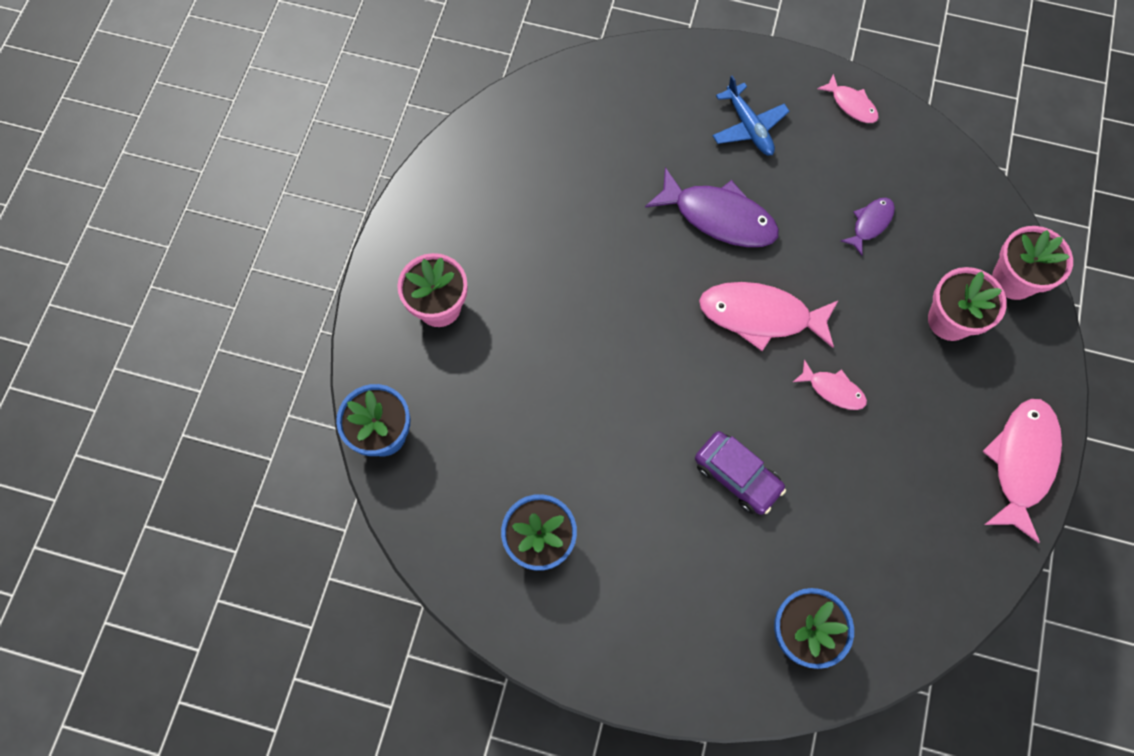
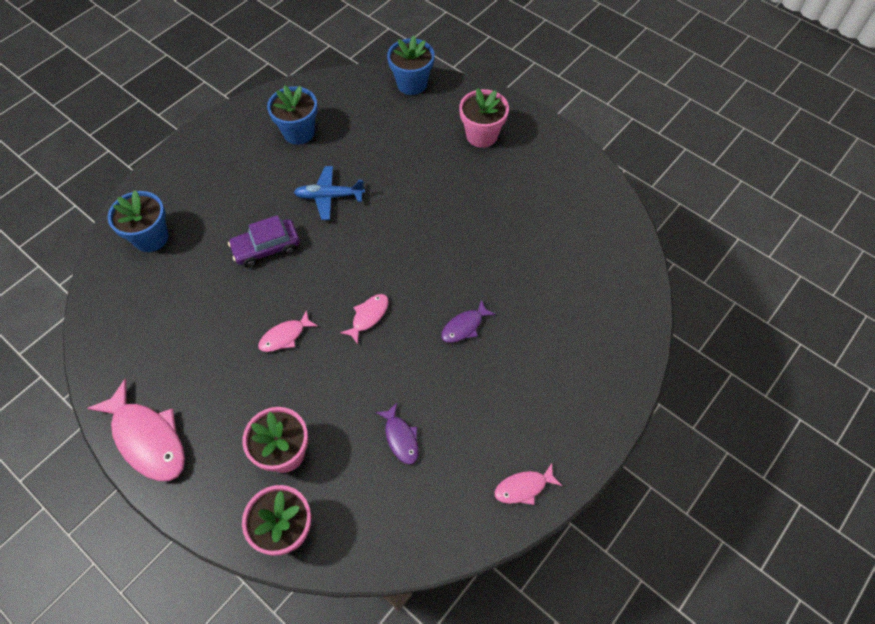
camera: 115 degrees right, 10 degrees down
purple fish [645,167,779,247] -> purple fish [441,299,496,343], size x0.53
pink fish [699,282,839,351] -> pink fish [340,294,389,344], size x0.53
blue plane [713,76,790,155] -> blue plane moved to [294,166,365,220]

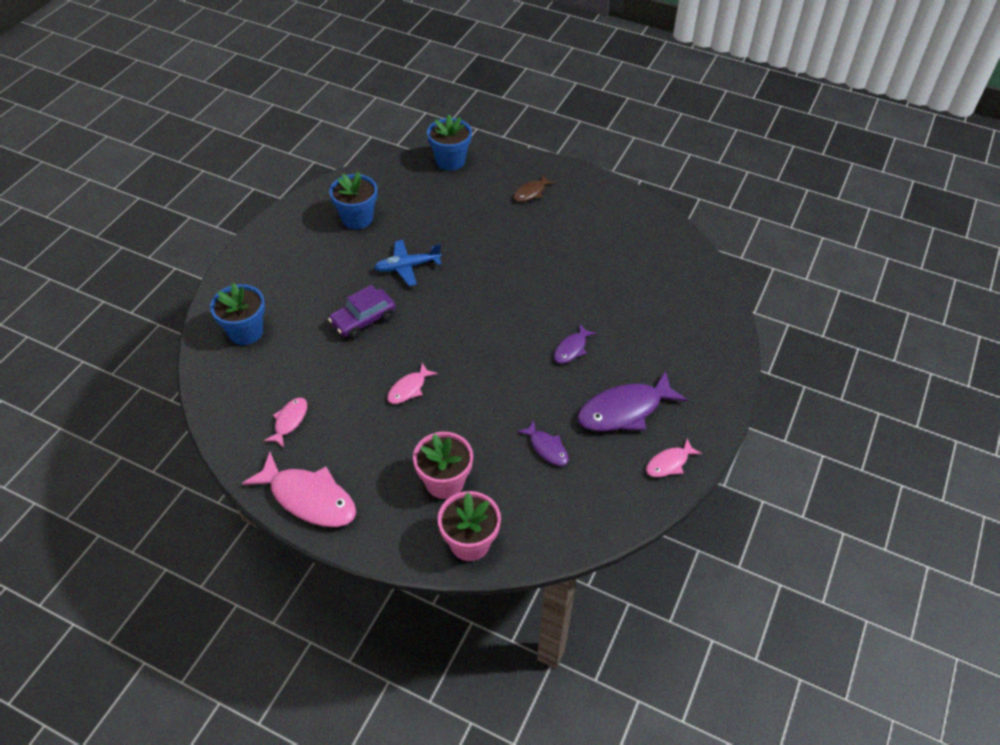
camera: 15 degrees left, 10 degrees down
pink fish [340,294,389,344] -> pink fish moved to [264,398,307,448]
pink flower pot [459,88,509,148] -> brown fish [513,175,556,202]
none -> purple fish [577,371,688,431]

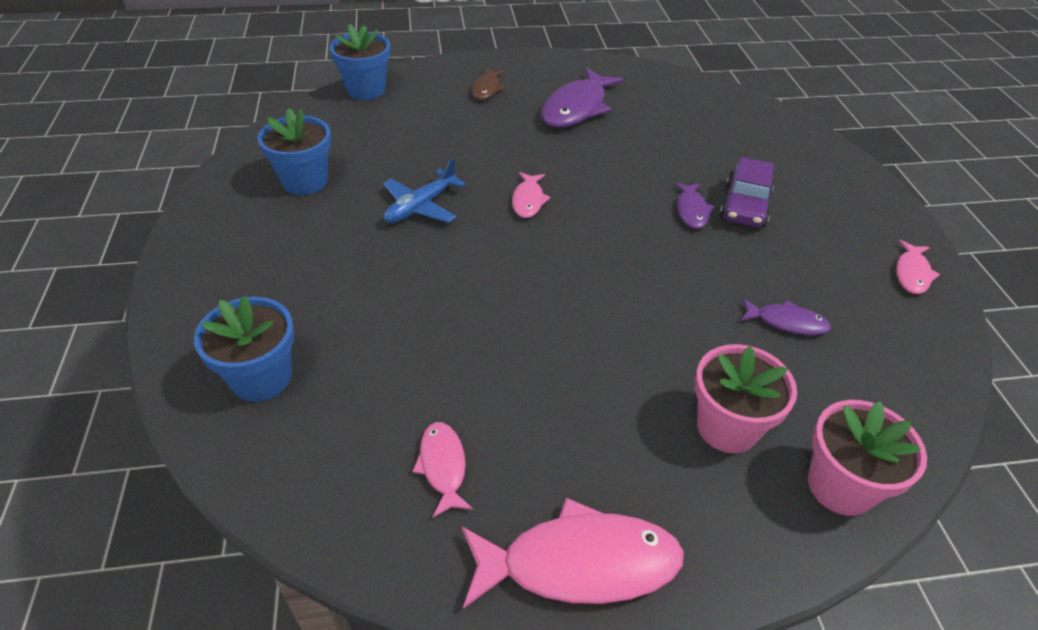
camera: 35 degrees left, 5 degrees down
purple car [328,285,396,339] -> purple car moved to [720,157,774,228]
pink fish [387,363,438,404] -> pink fish moved to [512,172,551,218]
purple fish [577,371,688,431] -> purple fish moved to [541,67,624,128]

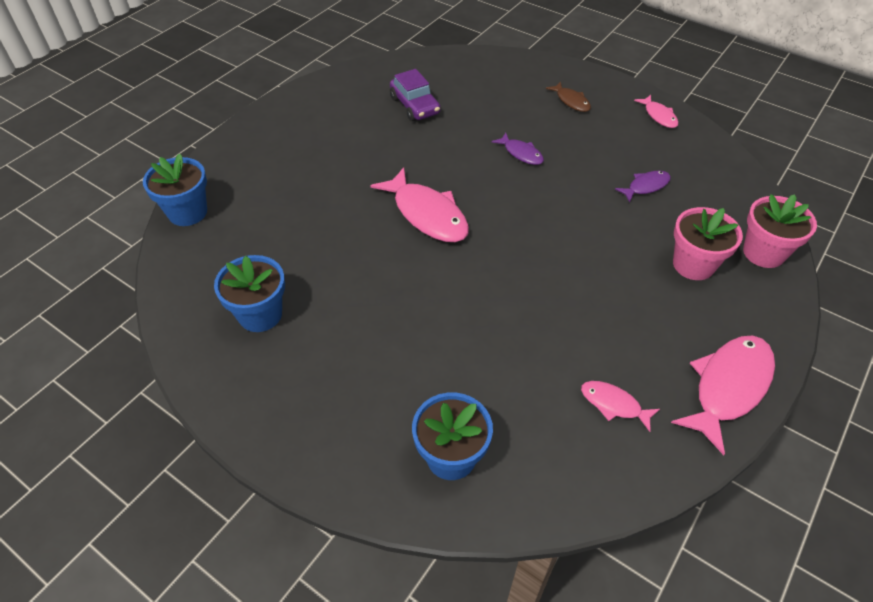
camera: 45 degrees left, 5 degrees up
blue plane [383,158,466,223] -> none
brown fish [471,68,505,100] -> brown fish moved to [546,81,591,112]
pink fish [512,172,551,218] -> pink fish [370,167,469,242], size x1.90
purple fish [541,67,624,128] -> none
purple car [720,157,774,228] -> purple car moved to [390,69,441,121]

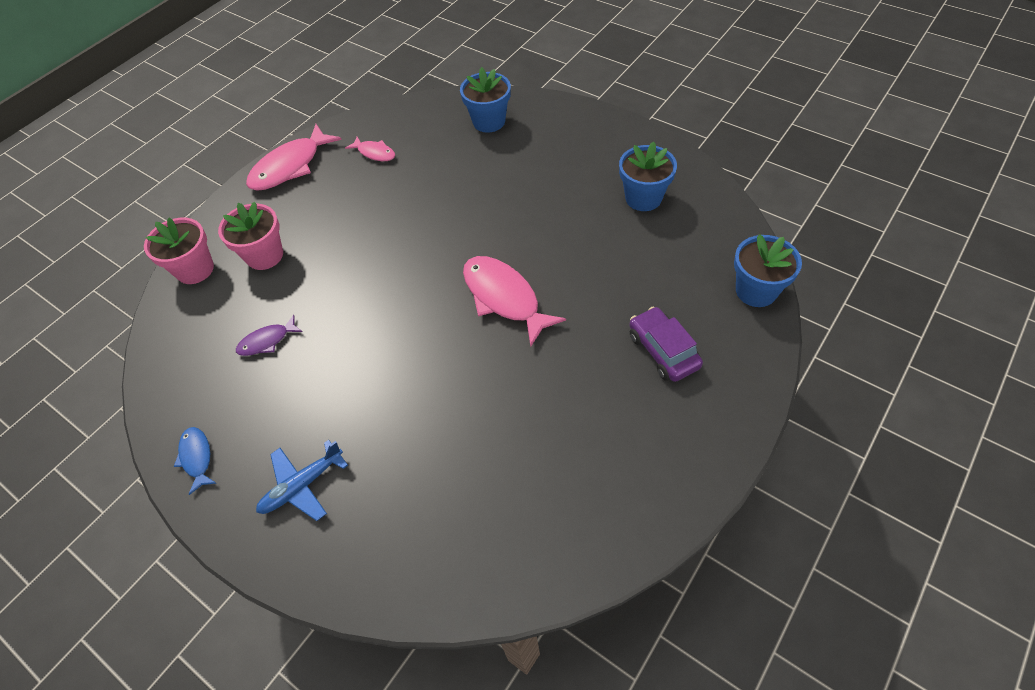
camera: 175 degrees left, 5 degrees up
purple car [390,69,441,121] -> purple car moved to [629,307,703,382]
purple fish [492,133,544,165] -> none
brown fish [546,81,591,112] -> blue plane [256,440,348,521]
pink fish [634,95,678,128] -> blue fish [174,427,217,495]

